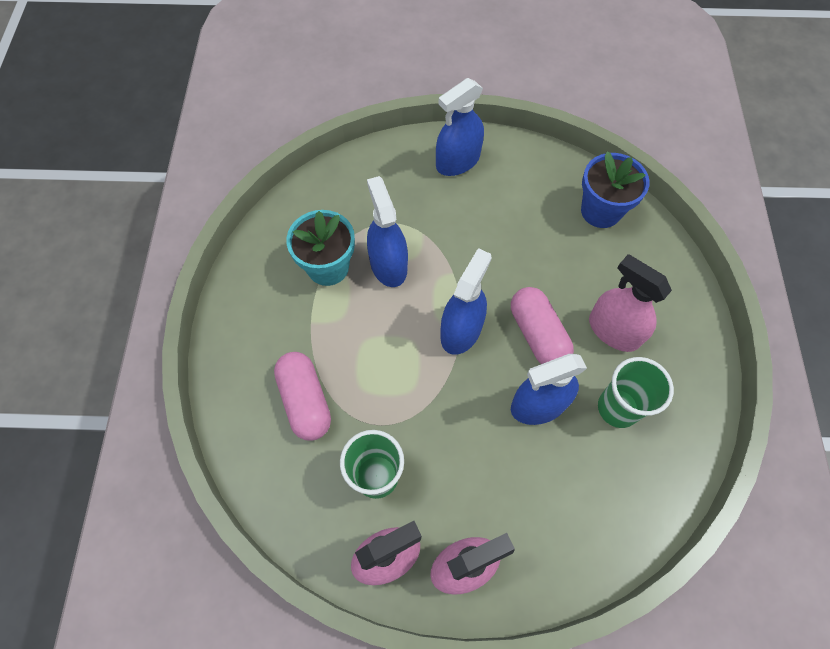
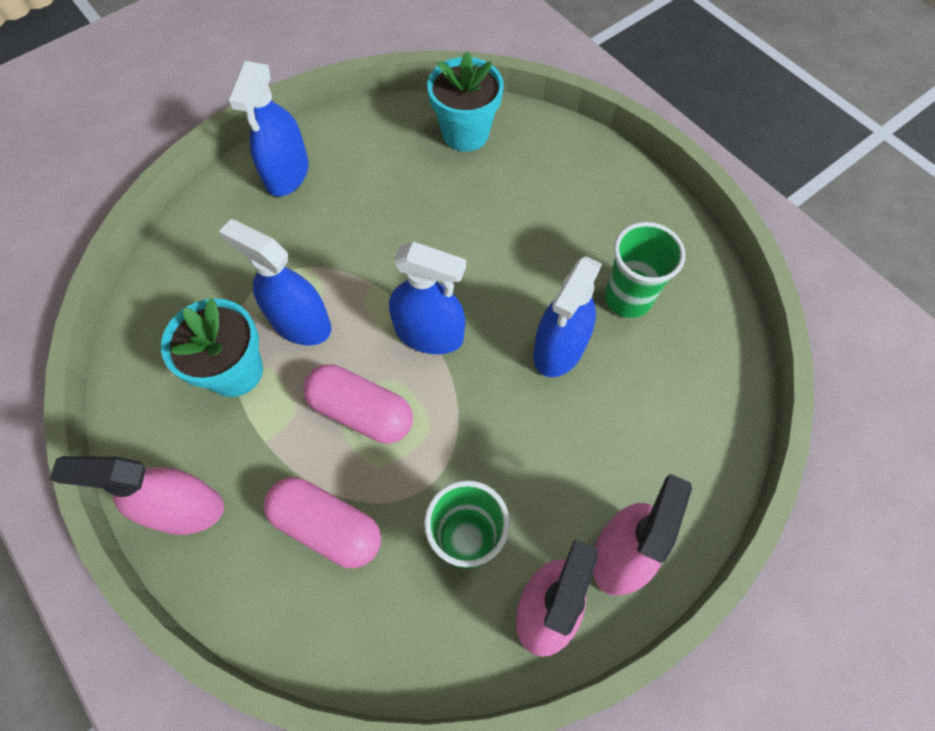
camera: 40 degrees left, 0 degrees up
blue spray bottle [440,248,492,355] -> blue spray bottle turned 120 degrees clockwise [389,242,466,354]
pink capsule [511,287,574,364] -> pink capsule moved to [303,364,413,444]
blue flower pot [581,152,650,228] -> turquoise flower pot [427,51,504,152]
pink spray bottle [589,254,672,352] -> pink spray bottle moved to [50,456,224,535]

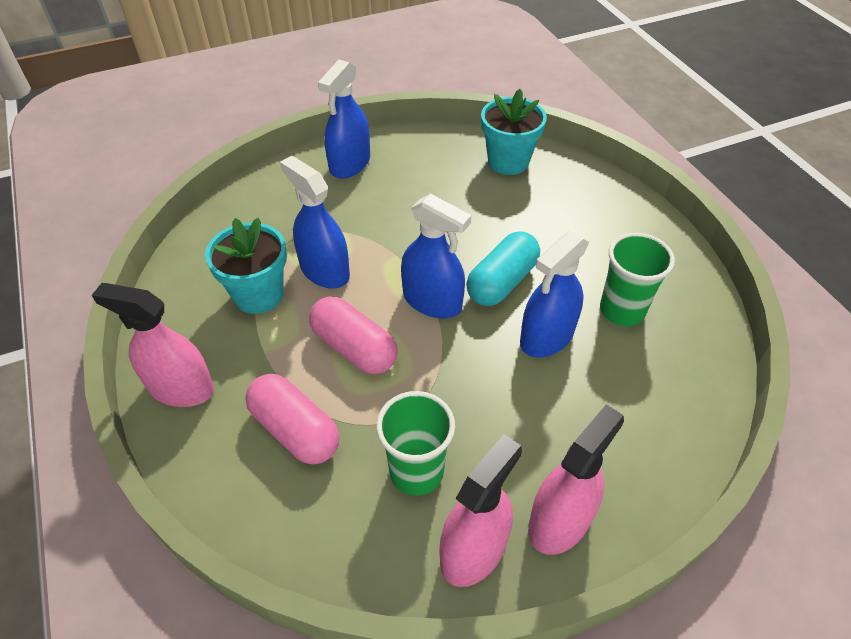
camera: 15 degrees right, 15 degrees down
none -> turquoise capsule [466,231,540,306]

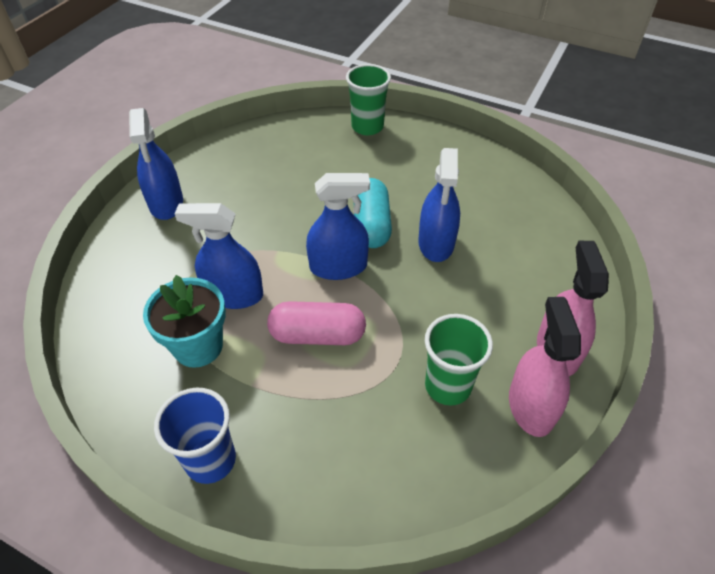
camera: 40 degrees left, 0 degrees up
pink spray bottle [92,283,214,407] -> blue cup [154,388,236,484]
pink capsule [245,374,339,465] -> none
turquoise flower pot [481,89,547,175] -> none
green cup [600,233,675,326] -> green cup moved to [346,64,391,135]

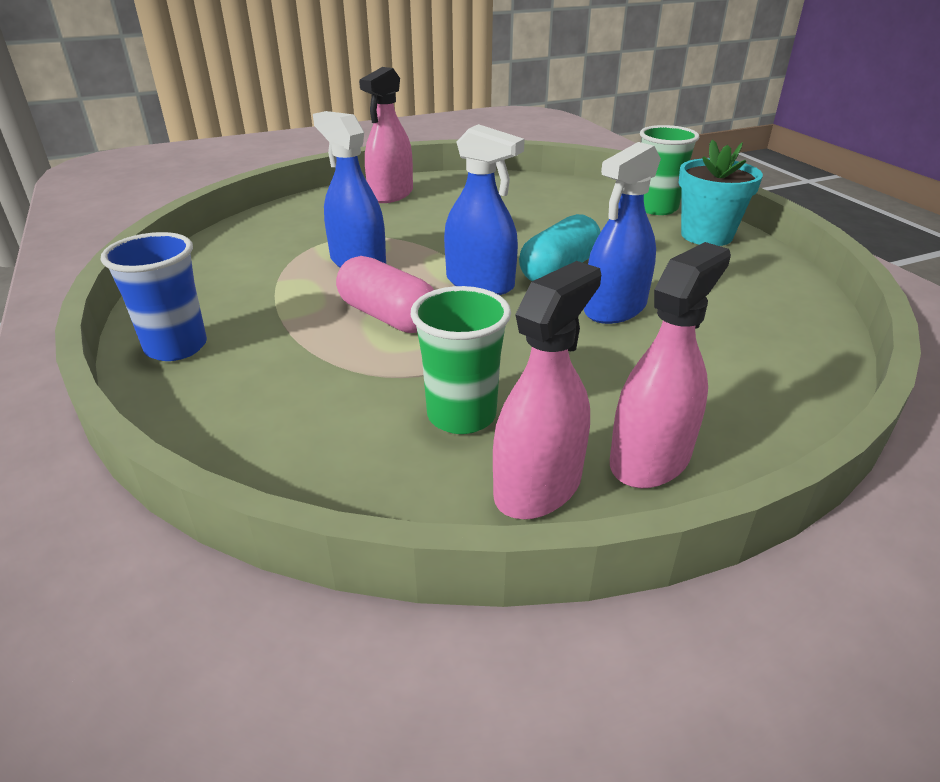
camera: 40 degrees right, 15 degrees down
blue spray bottle [129,108,183,220] -> pink spray bottle [359,67,413,203]
turquoise flower pot [143,275,226,368] -> turquoise flower pot moved to [678,139,763,246]

